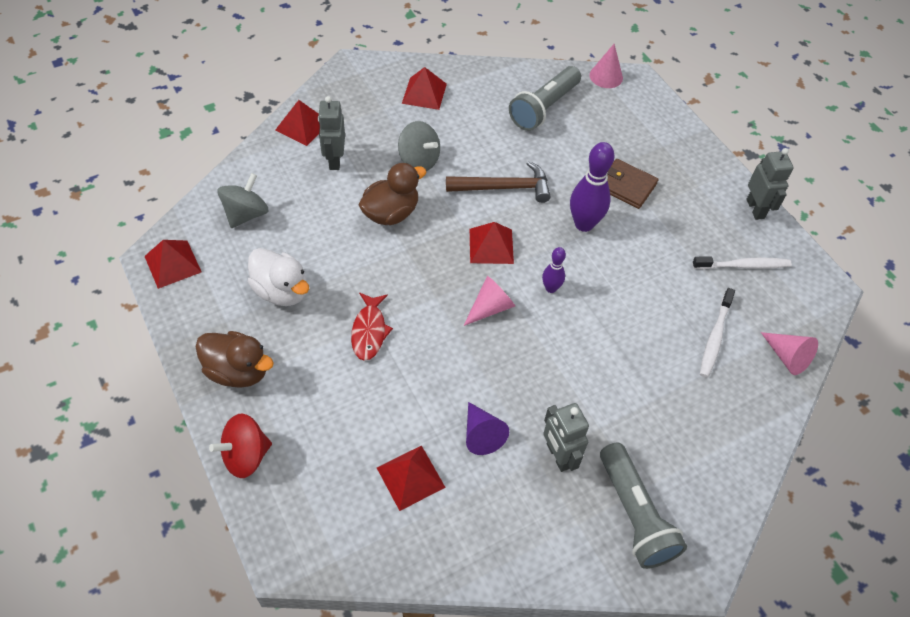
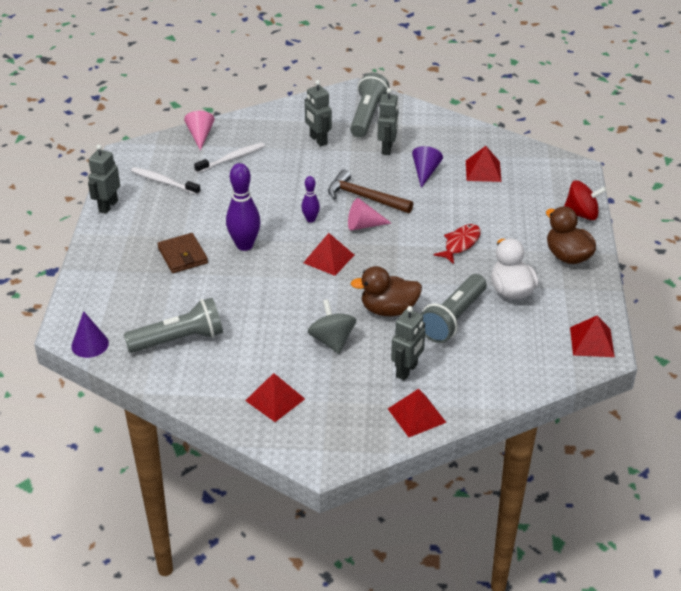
camera: 145 degrees left, 15 degrees down
grey spinning top [217,173,268,228] -> none
brown hammer [446,161,551,203] -> brown hammer moved to [328,169,413,213]
pink cone [589,44,623,88] -> purple cone [71,311,109,358]
none -> grey robot [305,80,332,147]
none -> grey flashlight [421,274,487,343]

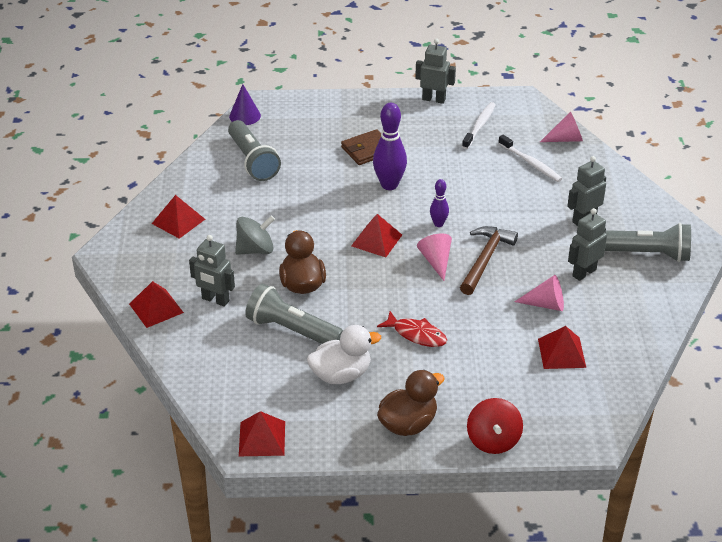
camera: 85 degrees right, 0 degrees up
grey robot [377,88,399,155] -> grey robot turned 135 degrees clockwise [568,208,607,281]
purple cone [412,146,443,188] -> pink cone [515,275,564,311]

